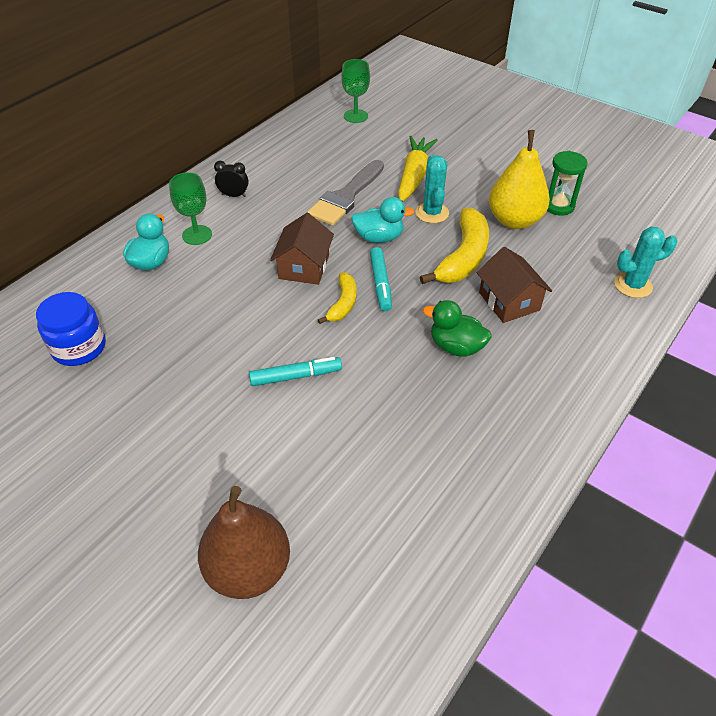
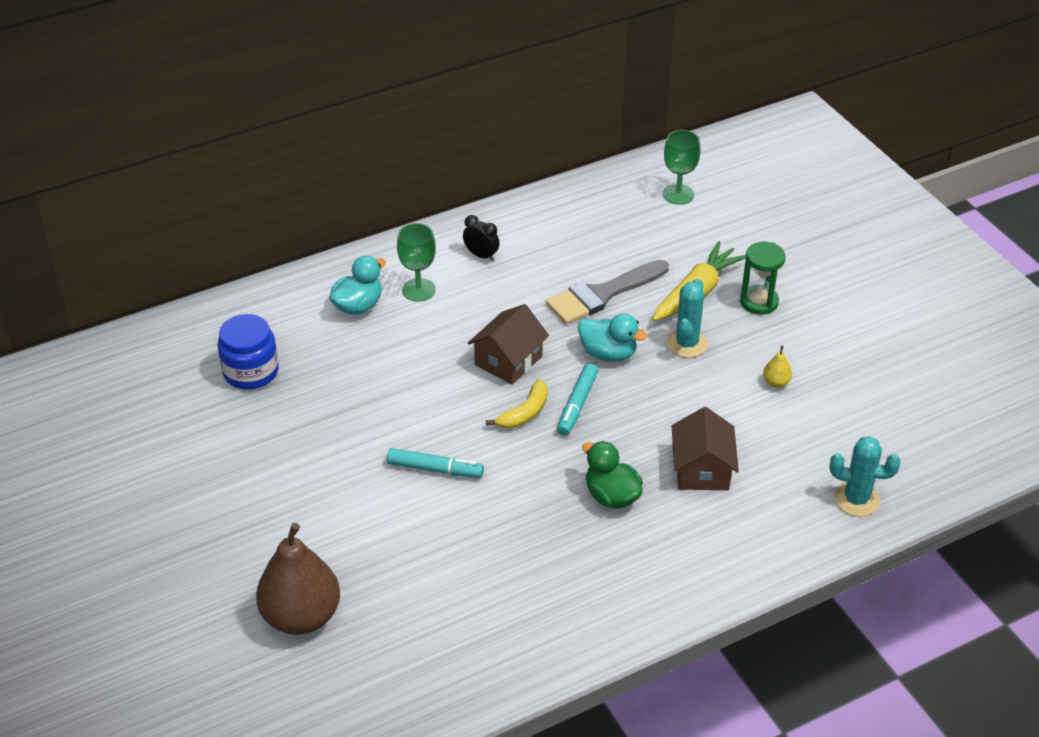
camera: 25 degrees right, 5 degrees down
yellow banana [420,208,489,284] -> none
yellow pear [489,130,550,229] -> yellow pear [763,345,792,388], size x0.40
green hourglass [547,151,588,216] -> green hourglass moved to [740,242,786,315]

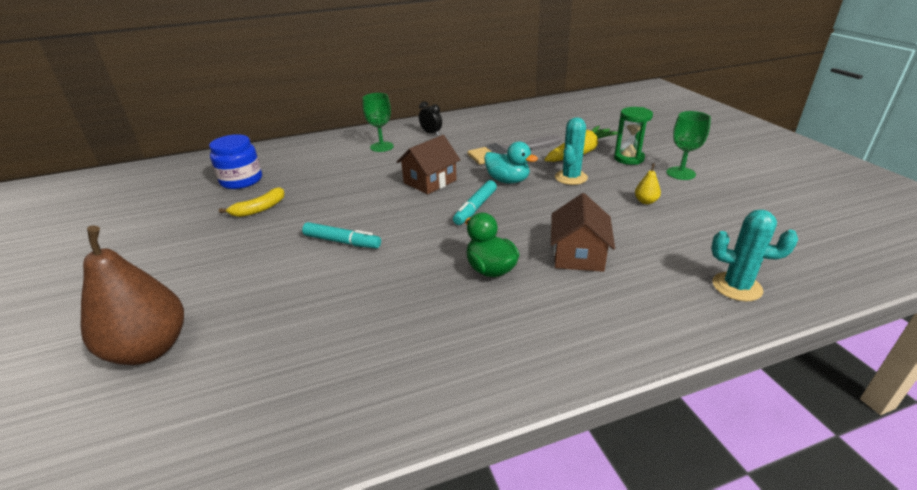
camera: 10 degrees right, 10 degrees down
turquoise duck [329,256,386,315] -> none
yellow banana [486,379,548,429] -> yellow banana moved to [219,187,285,217]
green goblet [663,130,701,205] -> green goblet moved to [666,111,711,180]

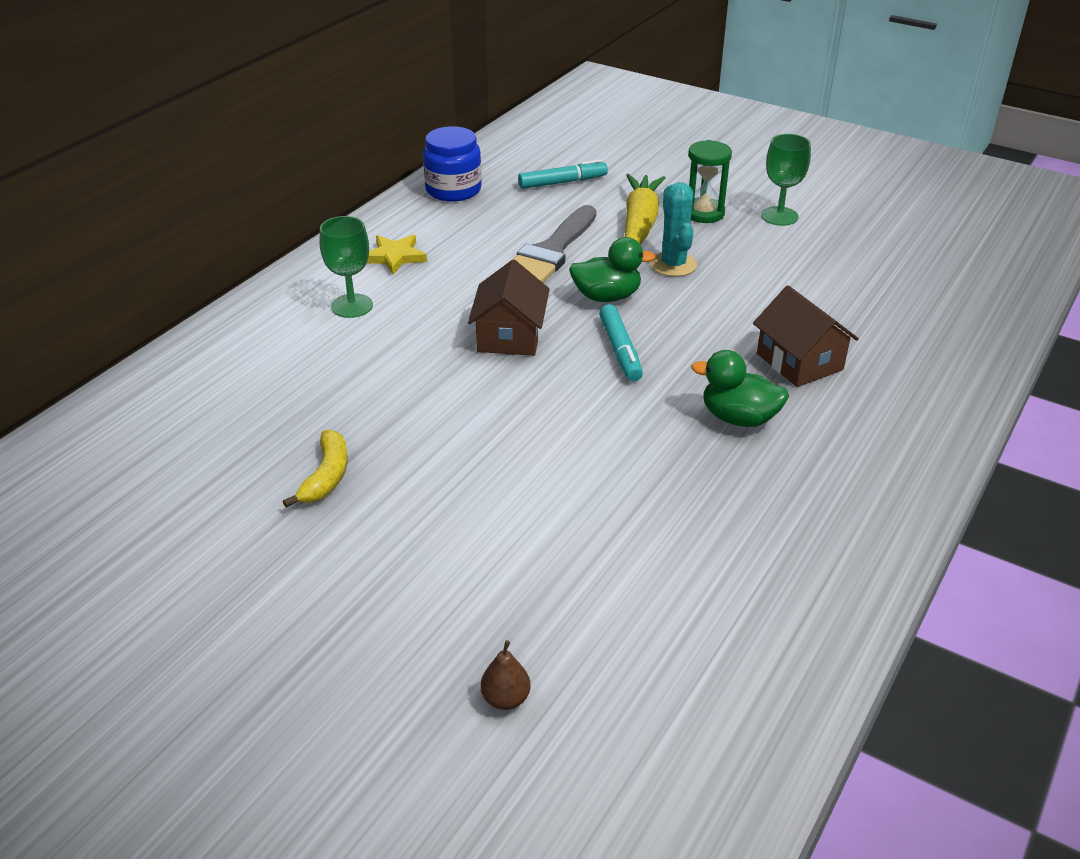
camera: 40 degrees left, 5 degrees up
brown pear [81,226,184,365] -> brown pear [481,640,531,710], size x0.40
blue jar [209,134,262,189] -> blue jar moved to [423,126,482,202]
turquoise marker [302,222,381,249] -> turquoise marker moved to [518,159,608,189]
black clock [419,101,442,136] -> yellow star [367,235,427,275]
turquoise duck [484,141,538,184] -> green duck [569,237,656,302]
yellow pear [635,163,661,204] -> none
turquoise cactus [711,210,798,301] -> none

